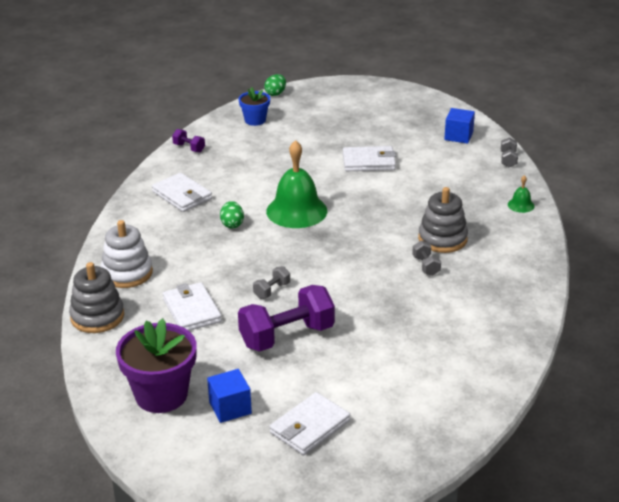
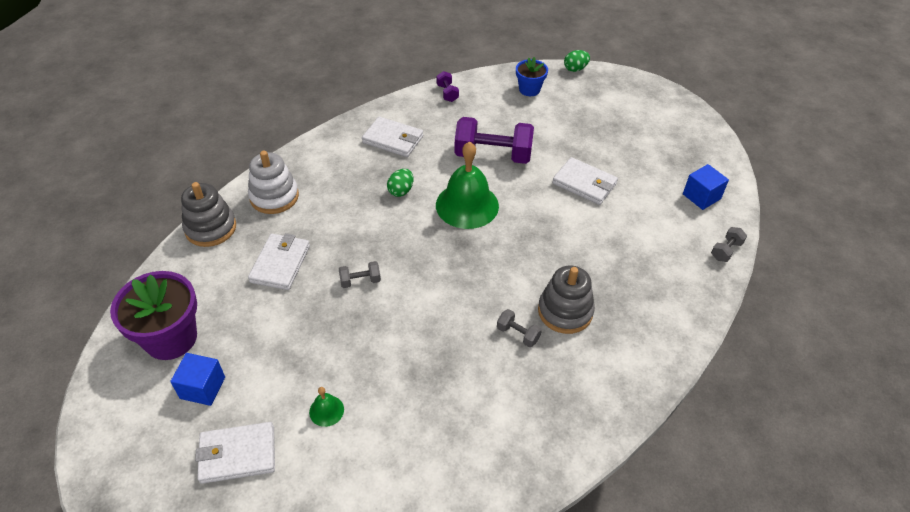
camera: 35 degrees right, 15 degrees up
white wallet [152,173,212,212] -> white wallet turned 60 degrees counterclockwise [362,117,423,157]
purple dumbbell [238,285,335,352] -> purple dumbbell moved to [454,117,534,164]
grey dumbbell [412,240,441,276] -> grey dumbbell turned 75 degrees counterclockwise [497,309,542,347]
green bell [508,175,535,213] -> green bell moved to [309,387,344,427]

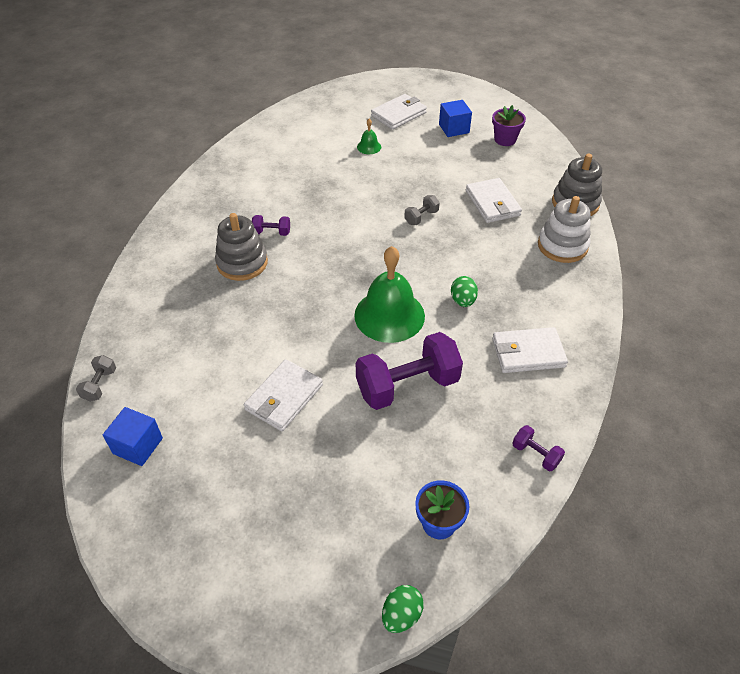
camera: 150 degrees right, 0 degrees up
purple flower pot [110,271,197,360] -> purple flower pot [492,105,526,146], size x0.56
grey dumbbell [497,309,542,347] -> purple dumbbell [252,215,290,236]
white wallet [552,157,618,205] -> white wallet turned 60 degrees counterclockwise [244,359,323,431]

